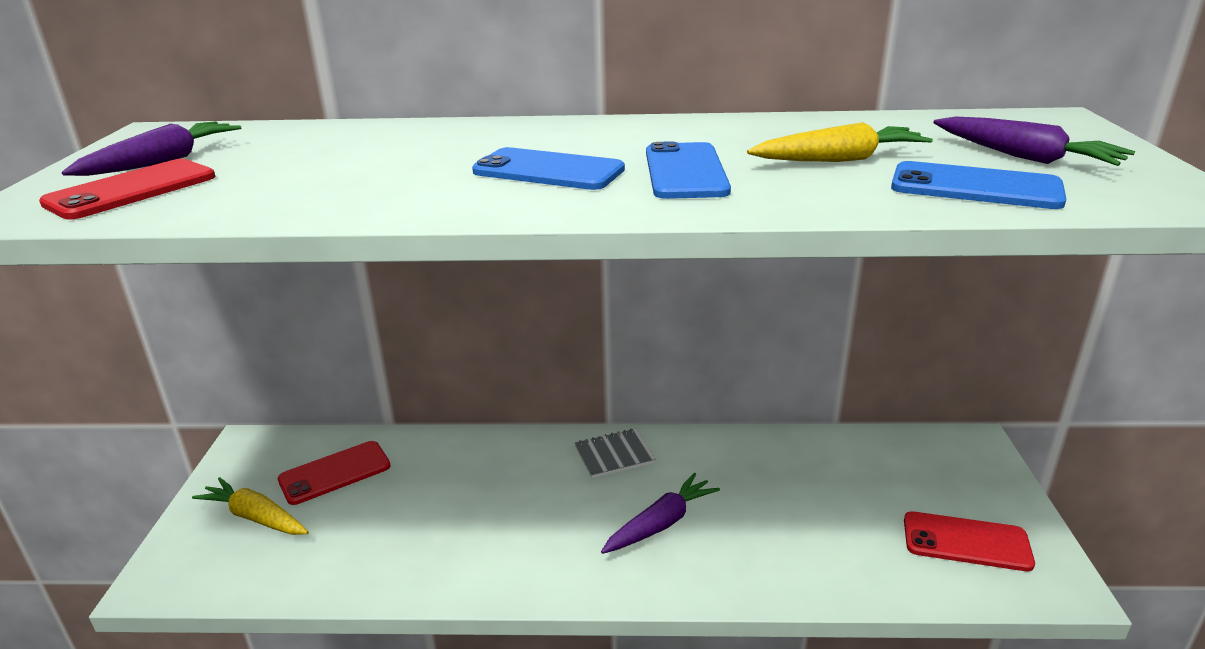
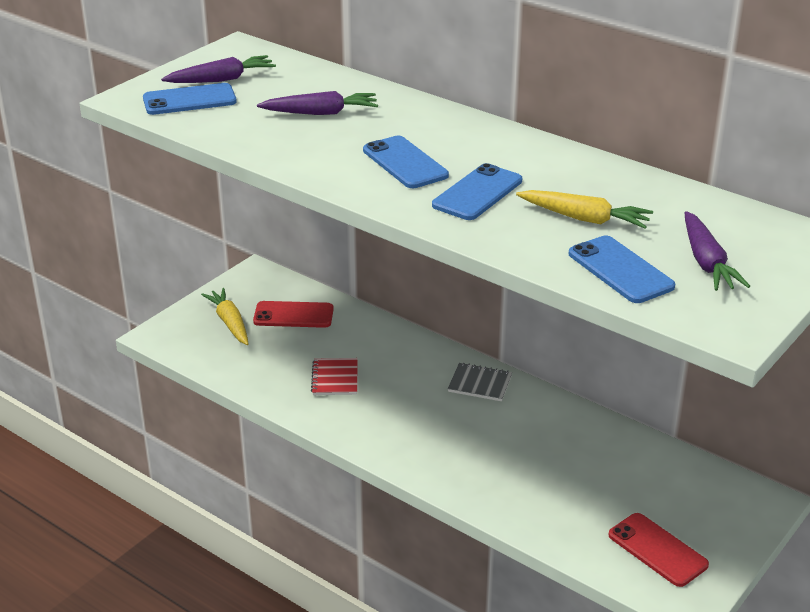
camera: 35 degrees right, 5 degrees up
red phone [39,159,215,219] -> blue phone [143,83,237,115]
purple carrot [601,473,720,554] -> purple carrot moved to [257,91,378,115]
none -> red notebook [311,358,358,395]

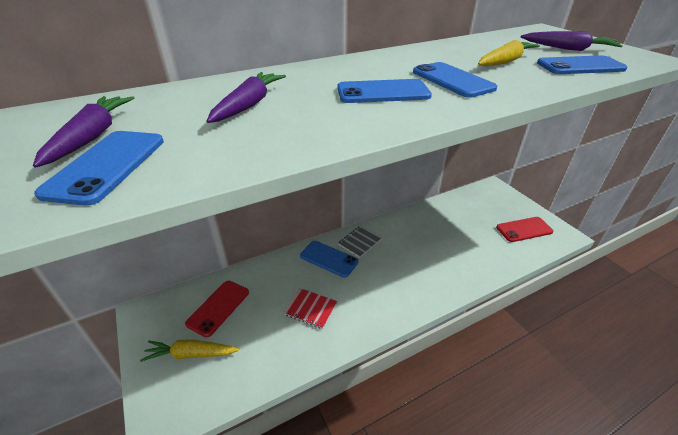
camera: 65 degrees left, 5 degrees up
none -> blue phone [300,241,358,278]

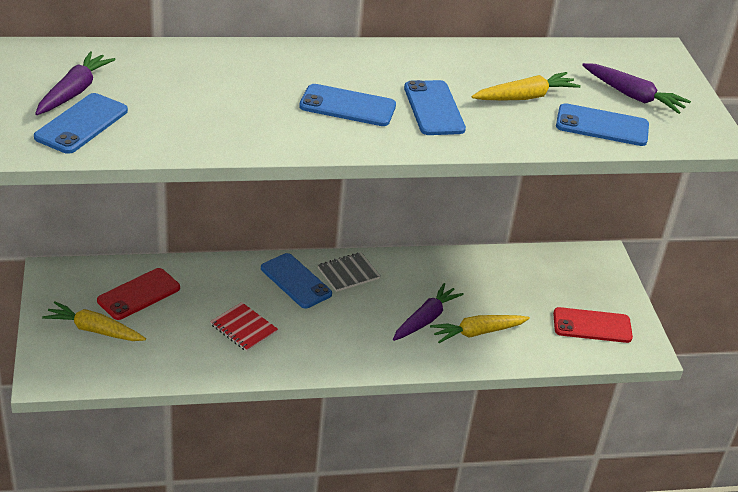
camera: 15 degrees right, 0 degrees up
purple carrot [206,72,286,123] -> purple carrot moved to [393,283,464,341]
none -> yellow carrot [430,315,530,343]

